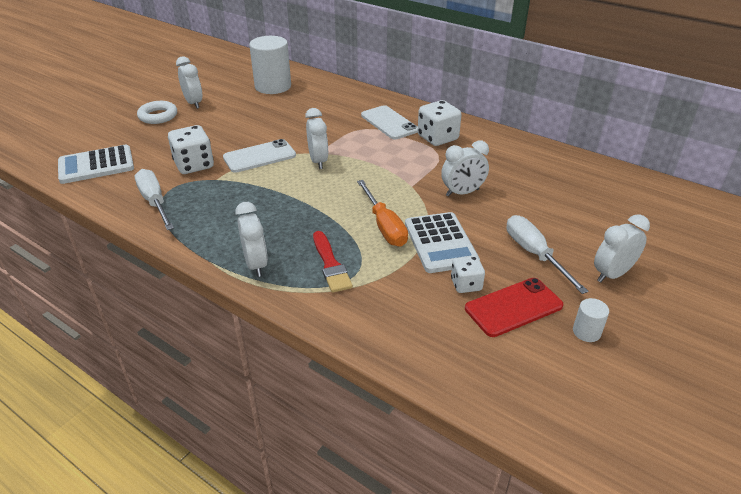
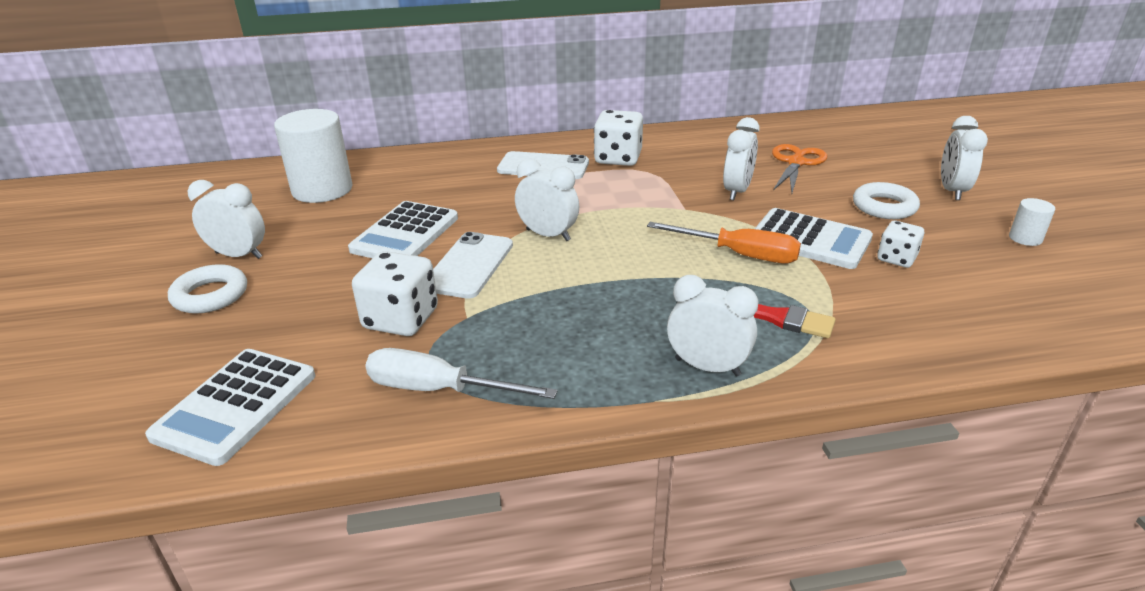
camera: 45 degrees left, 5 degrees down
red phone [465,278,564,337] -> none
white screwdriver [507,215,589,294] -> white ring [853,182,920,219]
none -> white calculator [348,201,458,258]
none -> orange scissors [772,144,827,193]

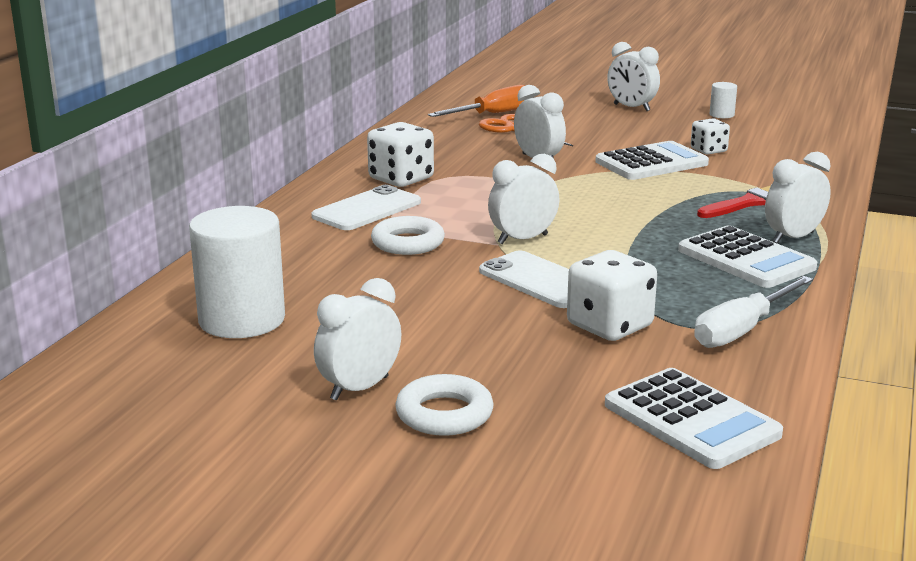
camera: 60 degrees left, 10 degrees down
white calculator [348,201,458,258] -> white calculator moved to [678,225,817,288]
orange screwdriver [647,222,801,263] -> orange screwdriver moved to [428,85,524,117]
white ring [853,182,920,219] -> white ring moved to [371,216,445,255]

